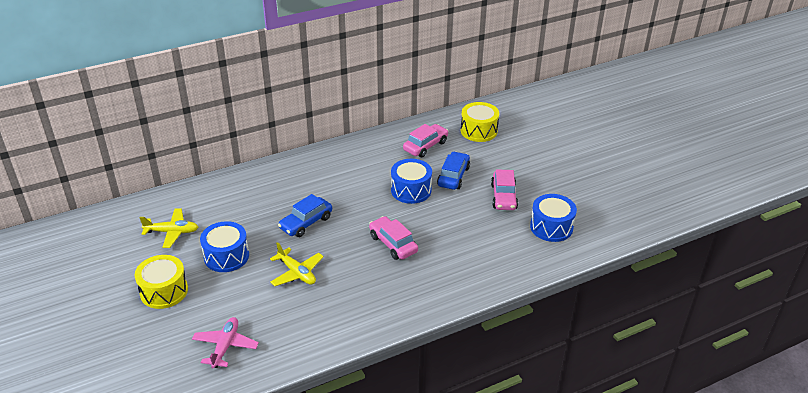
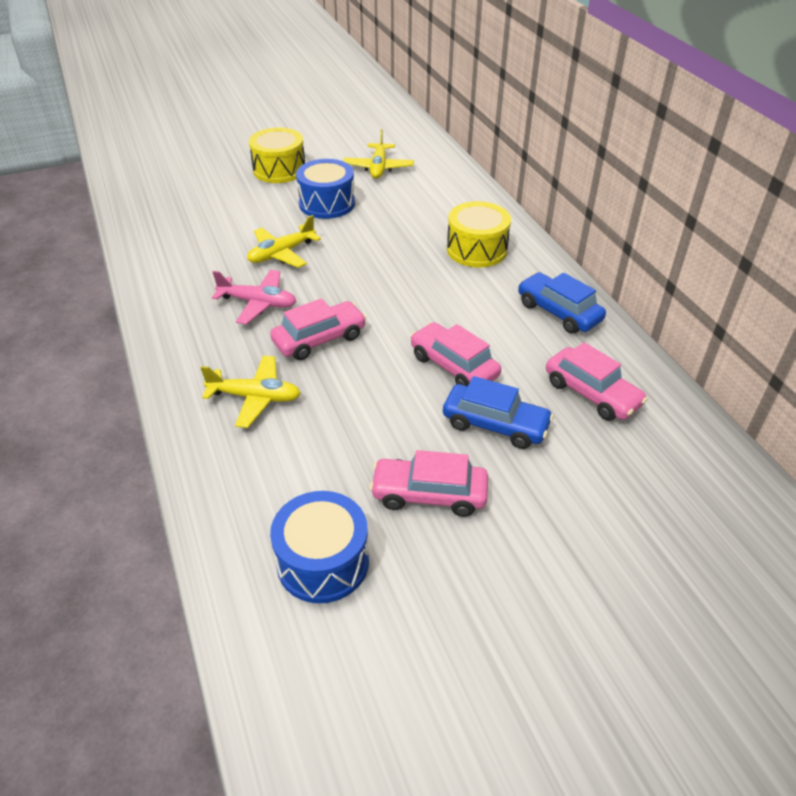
camera: 95 degrees right, 5 degrees up
pink plane [192,317,259,368] -> pink plane moved to [212,270,296,325]
blue car [278,194,332,237] -> blue car moved to [518,272,606,334]
blue drum [391,159,432,204] -> pink car [410,322,501,386]
yellow drum [461,102,499,142] -> yellow drum moved to [447,201,511,267]
none -> yellow plane [200,356,301,428]

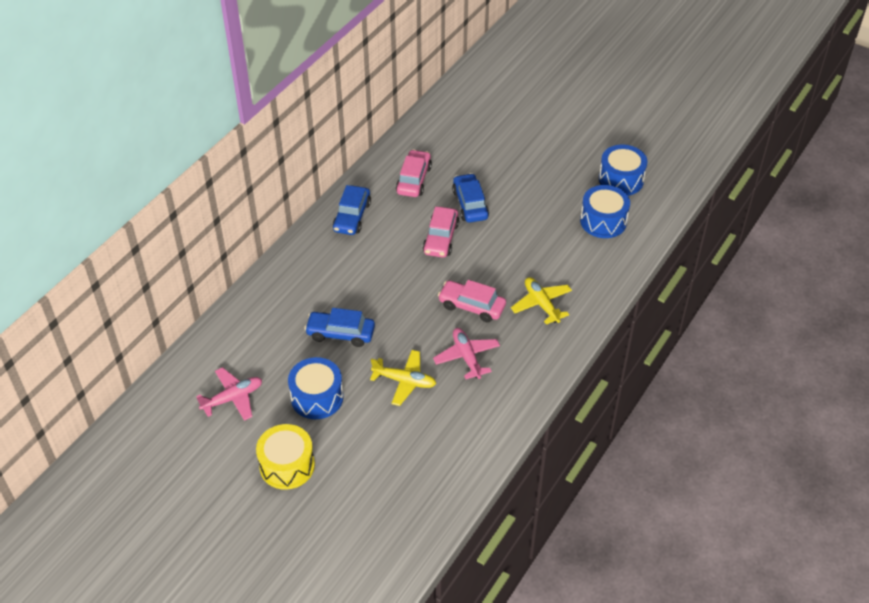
camera: 125 degrees left, 5 degrees up
yellow plane [343,129,414,179] -> pink plane [196,367,262,421]
pink car [370,450,488,517] -> none
yellow drum [447,201,511,267] -> none
none -> blue car [304,308,375,347]
none -> blue drum [599,145,648,196]

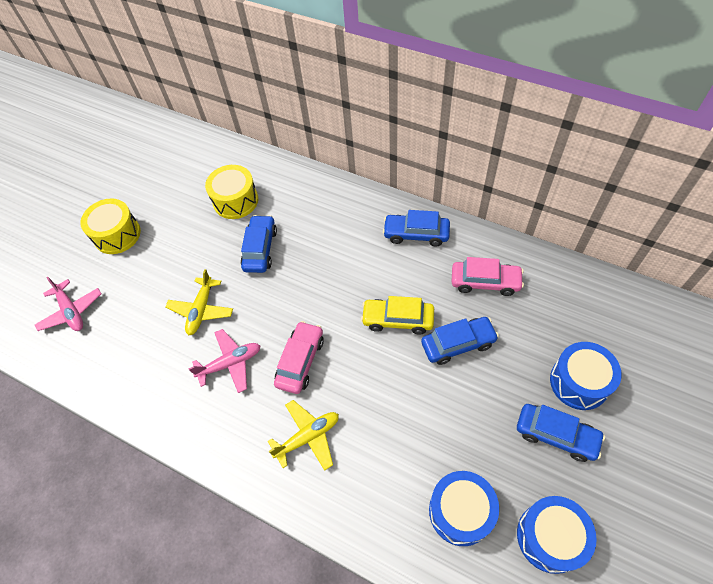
camera: 90 degrees right, 10 degrees up
pink plane [196,367,262,421] -> pink plane moved to [35,277,101,331]
blue drum [288,357,344,419] -> blue drum moved to [550,342,622,410]
pink car [423,207,459,258] -> yellow car [361,296,434,335]
none -> yellow drum [205,165,258,219]
none -> blue car [517,404,605,462]

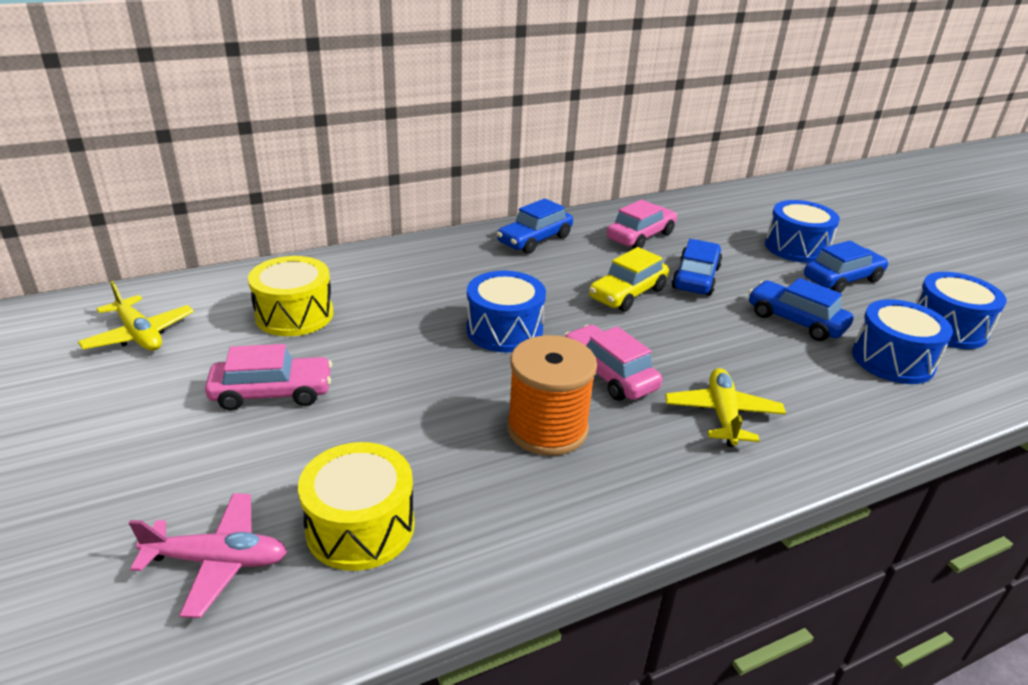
camera: 60 degrees left, 25 degrees down
yellow drum [80,199,141,254] -> yellow drum moved to [298,442,415,571]
yellow plane [165,269,233,335] -> yellow plane moved to [78,281,194,351]
pink plane [188,329,261,393] -> orange spool [507,335,597,456]
blue car [241,215,277,273] -> blue car moved to [748,278,853,341]
none -> pink car [205,344,332,410]
none -> blue drum [466,271,546,352]

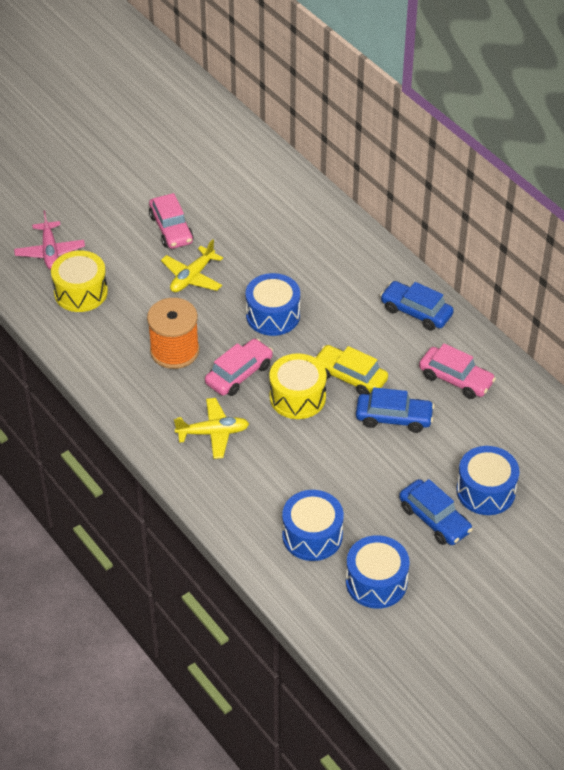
camera: 80 degrees right, 15 degrees up
yellow plane [78,281,194,351] -> yellow plane moved to [161,239,223,292]
yellow drum [248,256,334,336] -> yellow drum moved to [269,353,327,419]
blue car [748,278,853,341] -> none

